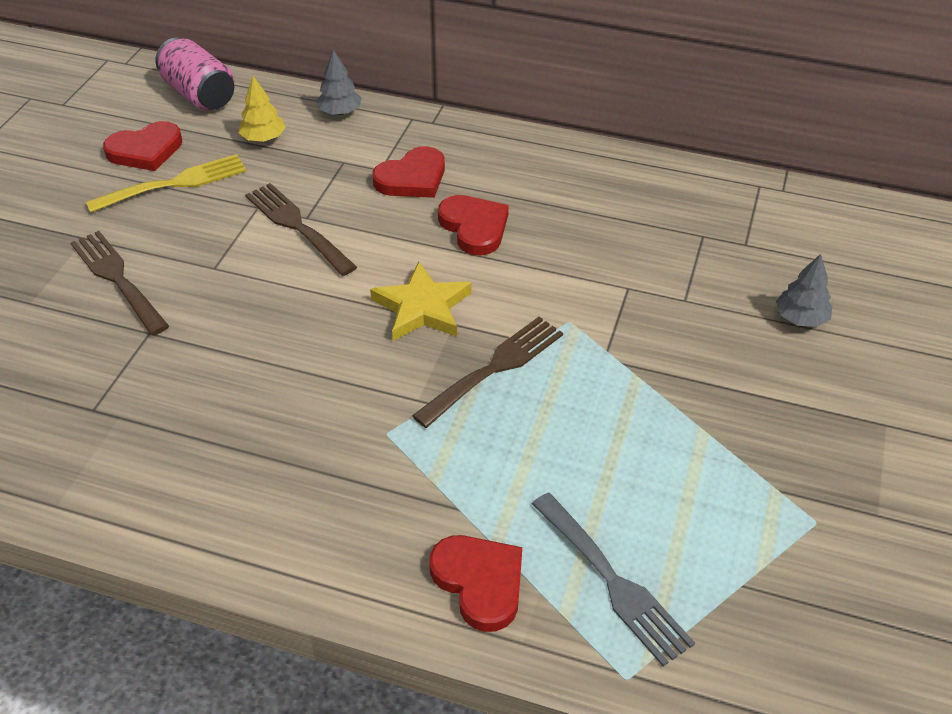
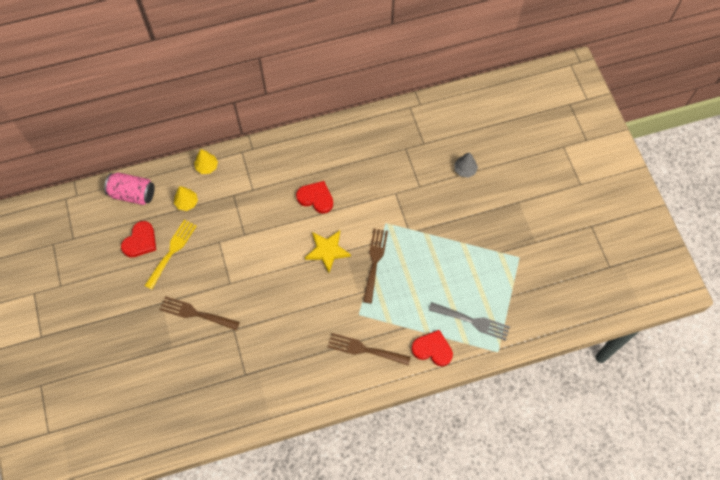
camera: 35 degrees left, 20 degrees up
brown fork [246,183,357,276] -> brown fork moved to [328,333,411,366]
grey tree [316,50,362,115] -> yellow tree [194,149,218,174]
red heart [373,146,445,198] -> none

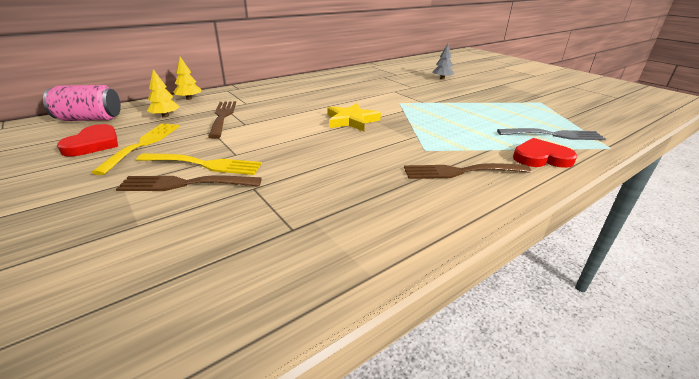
camera: 20 degrees left, 35 degrees down
red heart [296,181,333,214] -> none
brown fork [363,229,388,304] -> brown fork moved to [208,101,236,139]
none -> yellow fork [136,153,262,175]

